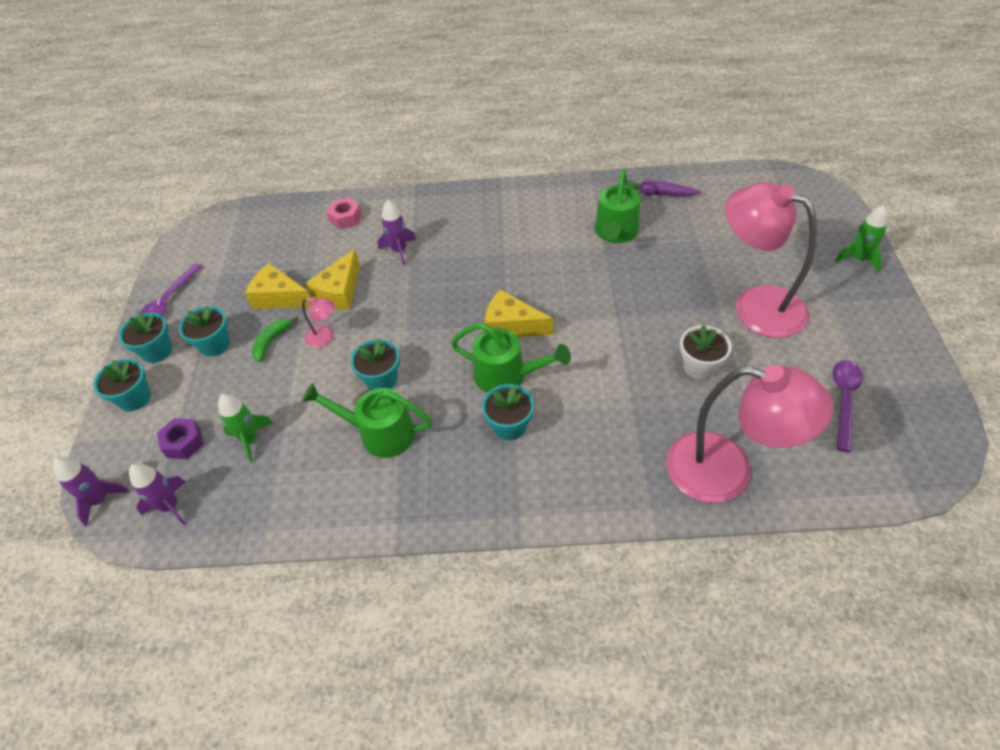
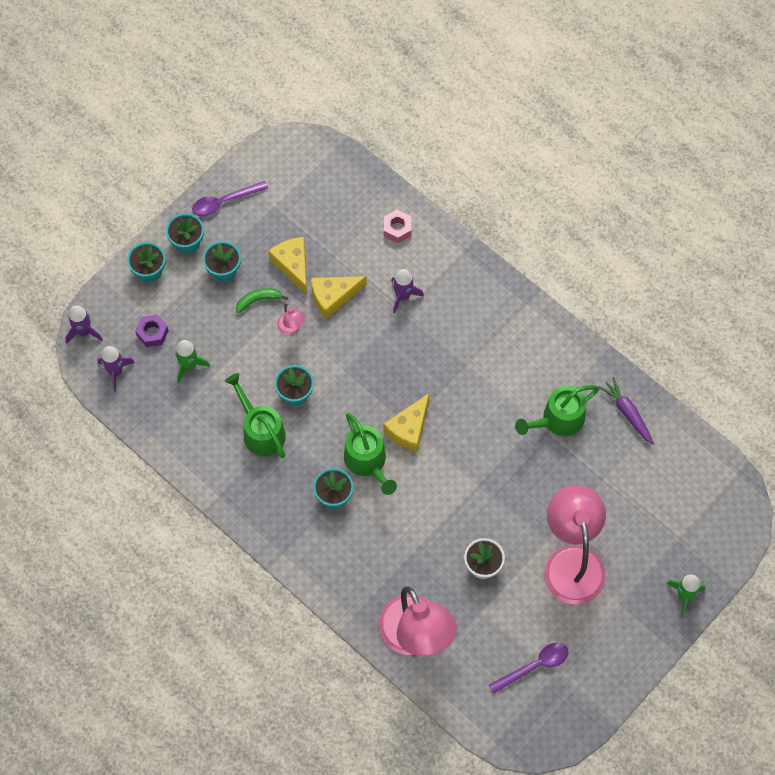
camera: 40 degrees right, 15 degrees up
yellow cheese [485,290,553,337] -> yellow cheese turned 120 degrees counterclockwise [383,393,429,452]

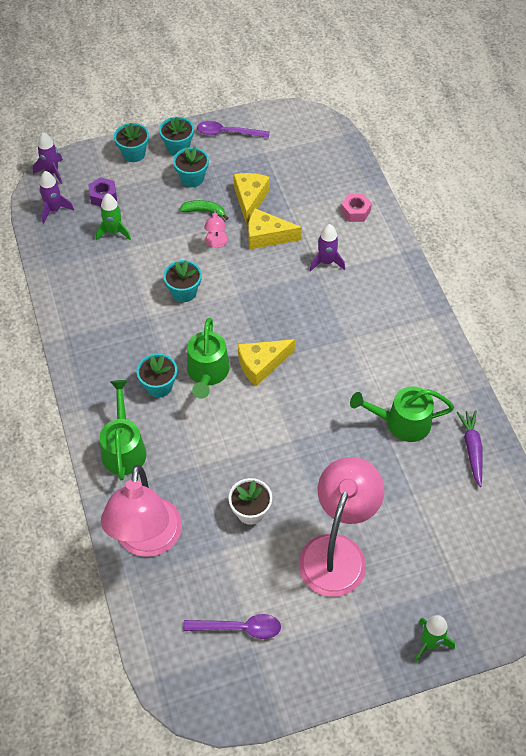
camera: 30 degrees right, 10 degrees down
green watering can [225,373,286,459] -> green watering can moved to [99,380,146,481]

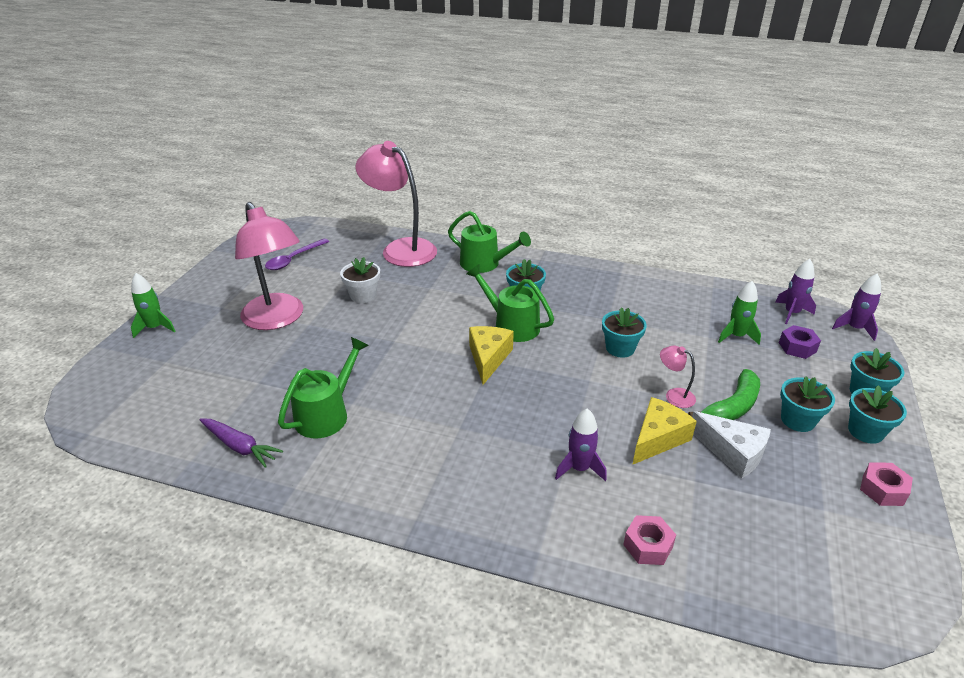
camera: 125 degrees right, 20 degrees down
green banana [179,200,228,220] -> green banana [688,369,760,420], size x1.54
purple spoon [197,121,270,138] -> pink nut [860,462,913,506]
yellow cheese [233,173,270,225] -> white cheese [692,411,771,479]

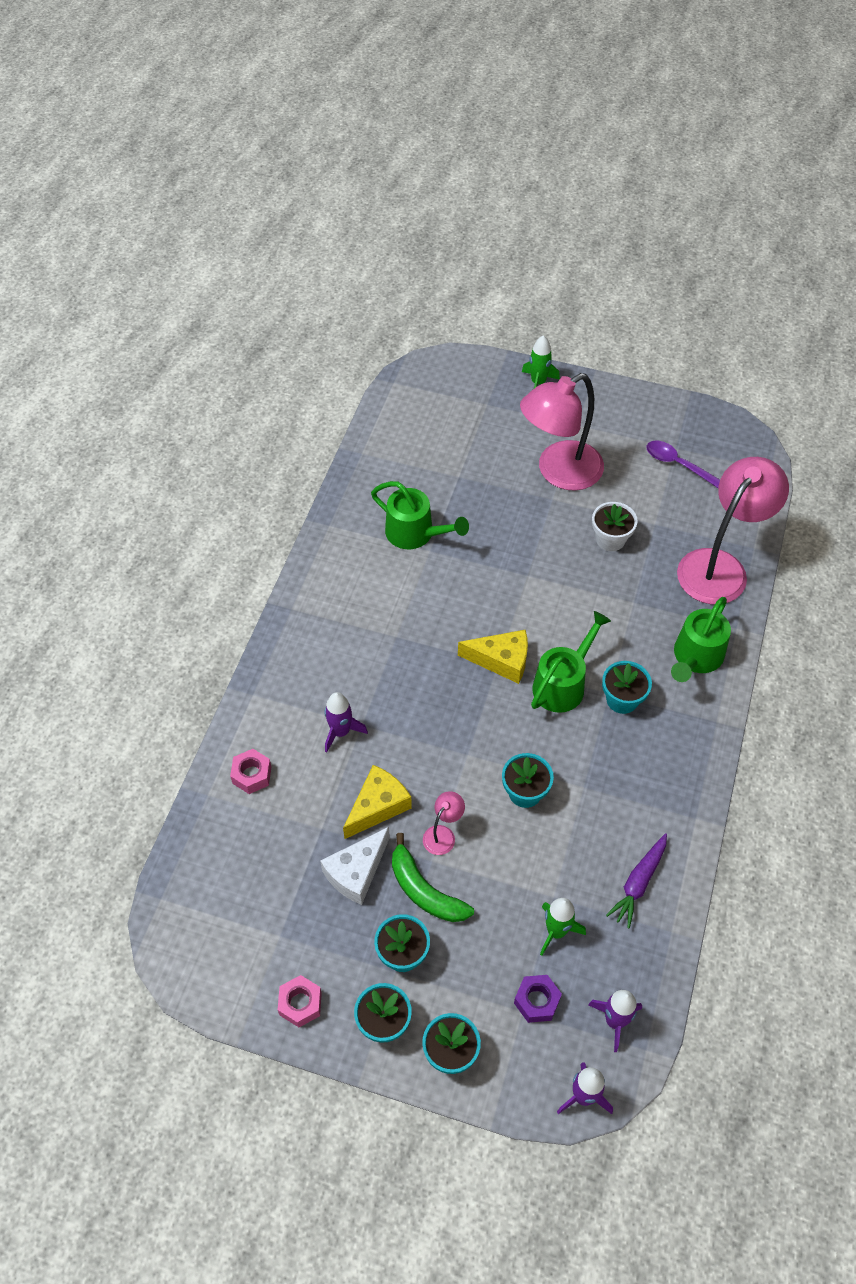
camera: 90 degrees right, 20 degrees up
purple carrot [199,418,283,468] -> purple carrot moved to [606,833,667,928]
yellow cheese [632,397,697,465] -> yellow cheese turned 90 degrees counterclockwise [343,765,412,839]

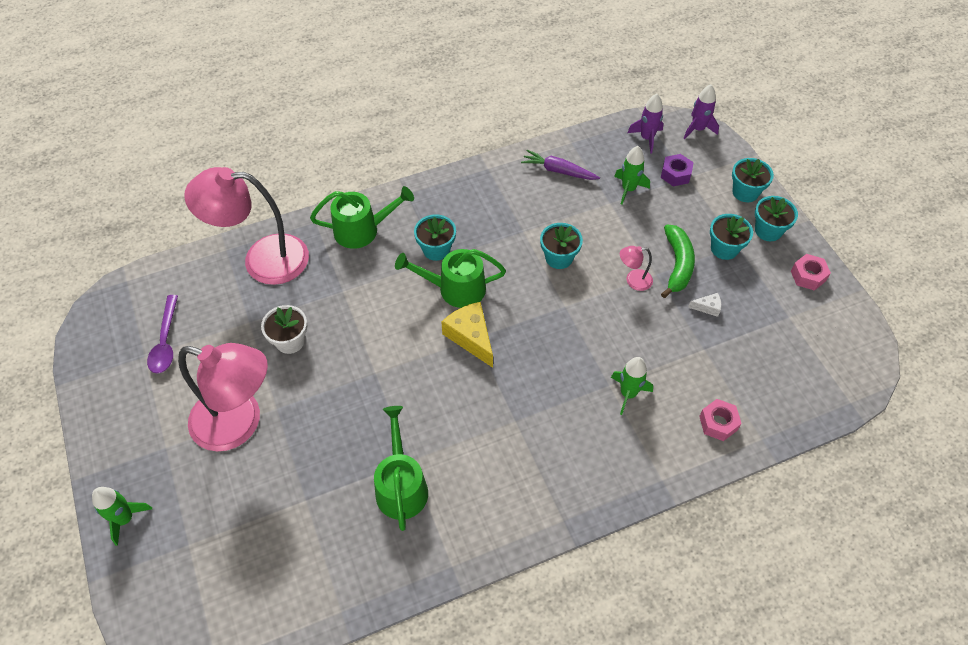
camera: 130 degrees left, 0 degrees up
white cheese [320,827,390,905] -> white cheese [688,293,721,317], size x0.49
purple rocket [324,692,368,753] -> green rocket [611,357,653,415]
yellow cheese [343,765,412,839] -> none
purple carrot [606,833,667,928] -> purple carrot turned 150 degrees counterclockwise [521,150,600,180]

